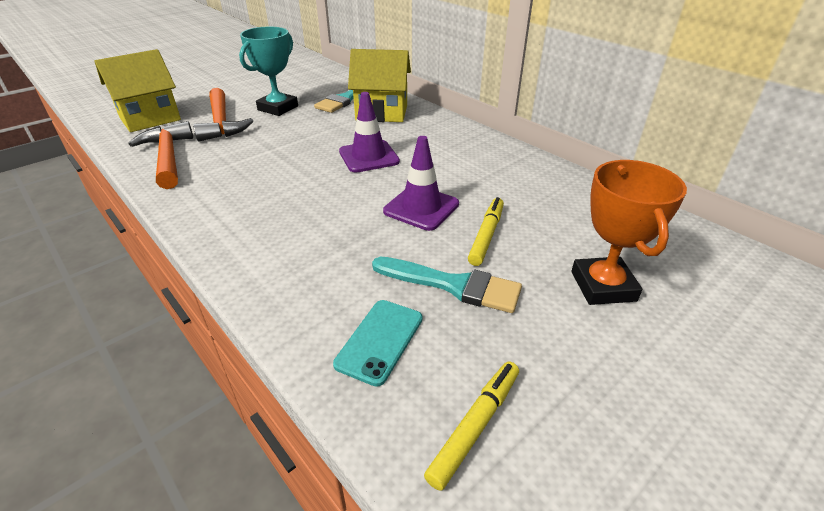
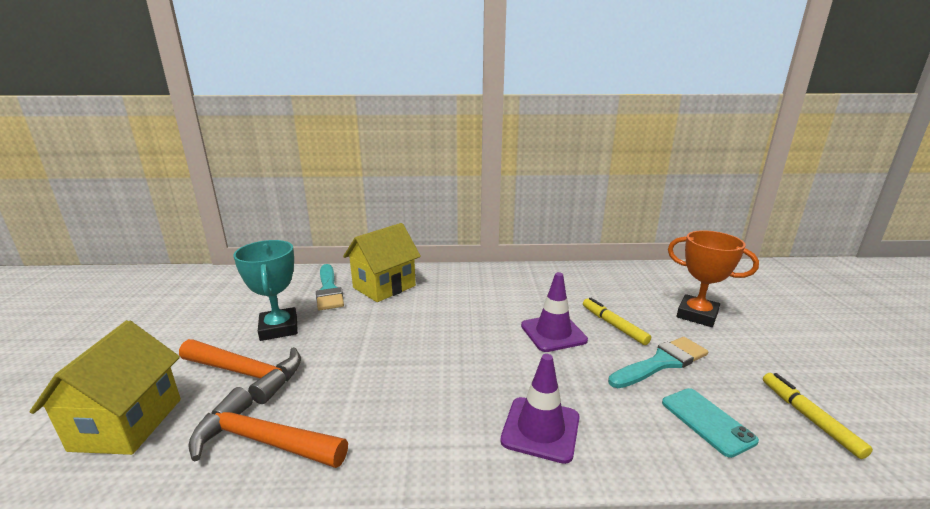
camera: 50 degrees left, 15 degrees down
purple traffic cone [339,92,400,173] -> purple traffic cone moved to [500,354,579,464]

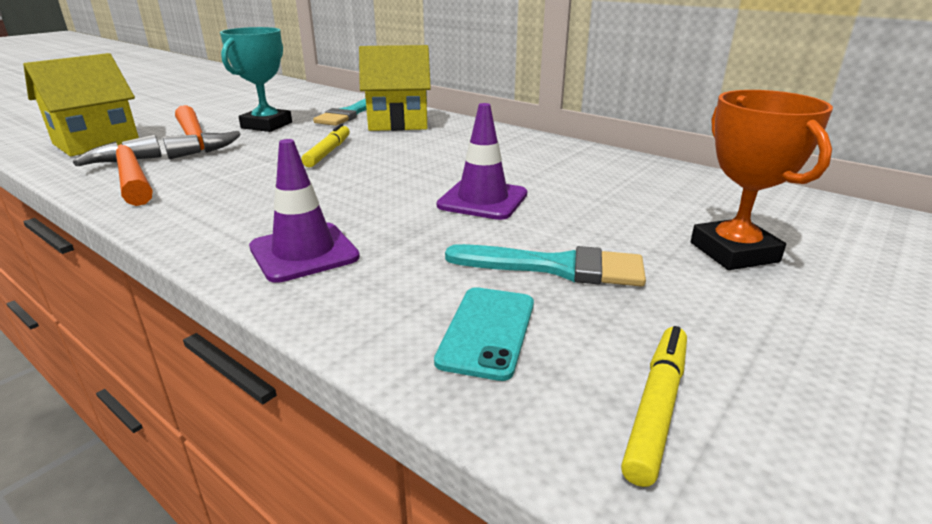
camera: 40 degrees right, 5 degrees up
yellow marker [583,298,651,345] -> yellow marker moved to [301,123,350,168]

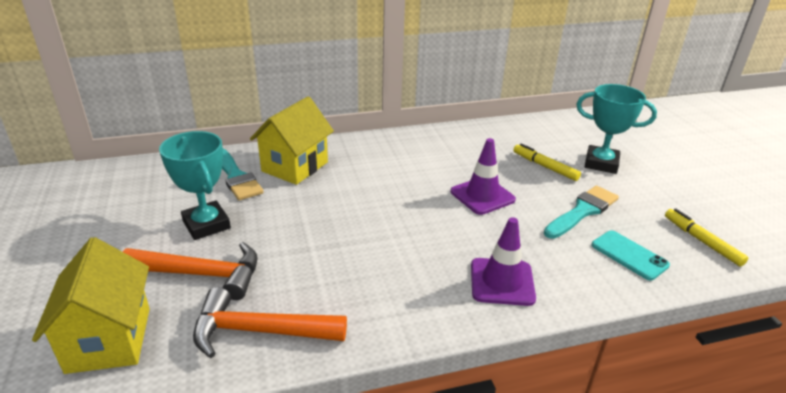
camera: 55 degrees left, 5 degrees up
yellow marker [301,123,350,168] -> yellow marker moved to [513,144,581,181]
orange trophy [691,90,833,270] -> turquoise trophy [576,84,657,174]

